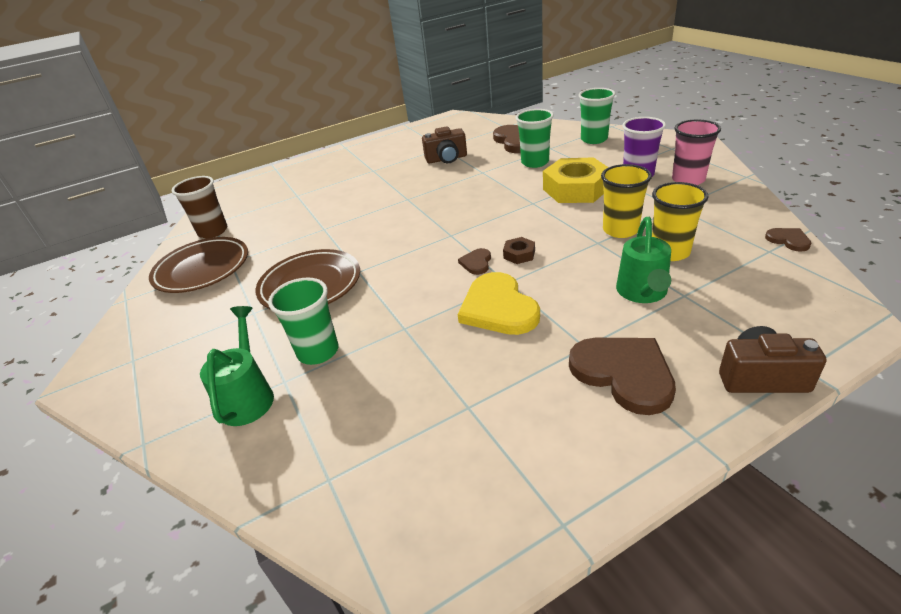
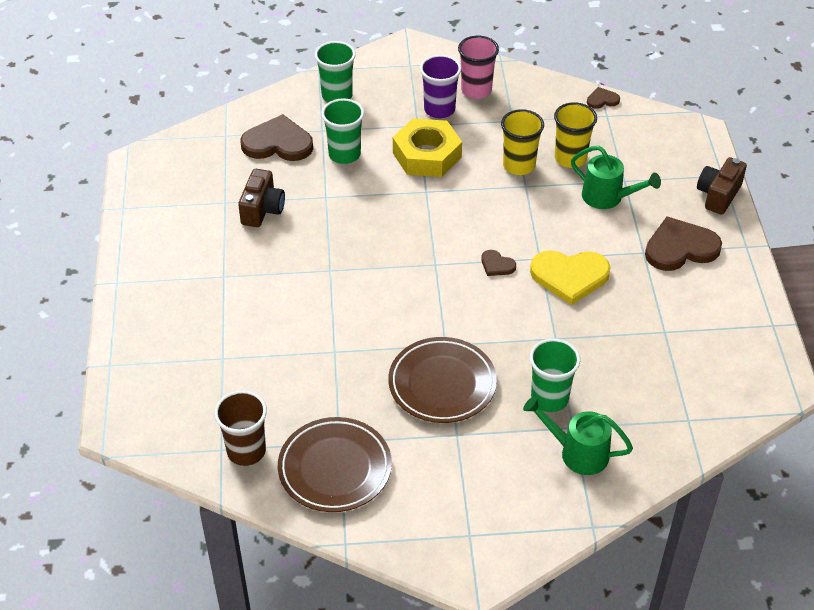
camera: 70 degrees left, 10 degrees up
brown nut [503,237,535,264] -> none

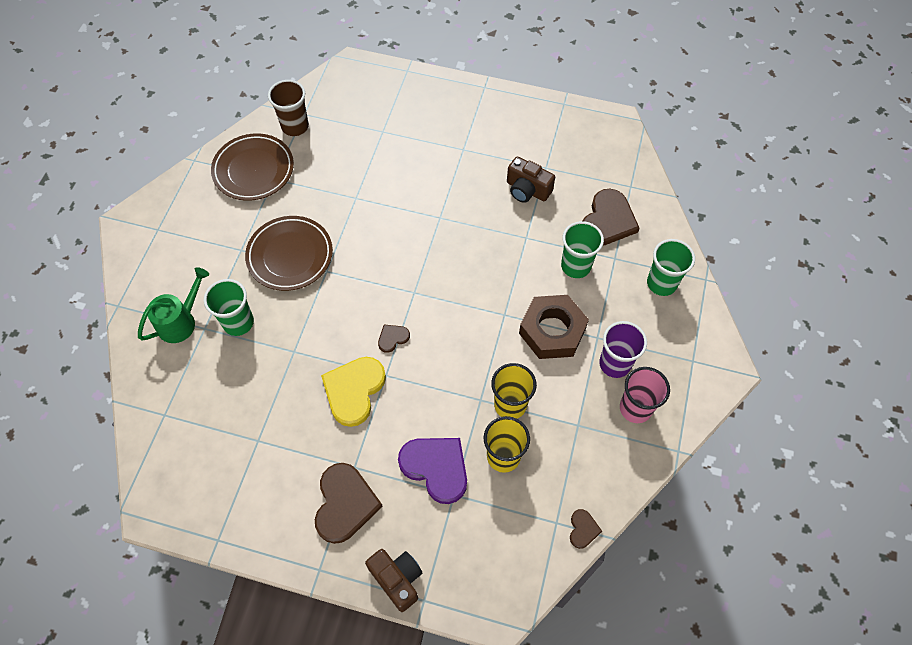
camera: 110 degrees right, 15 degrees up
yellow nut [393,118,462,177] -> brown nut [519,295,589,359]
green watering can [571,146,661,209] -> purple heart [398,438,467,504]

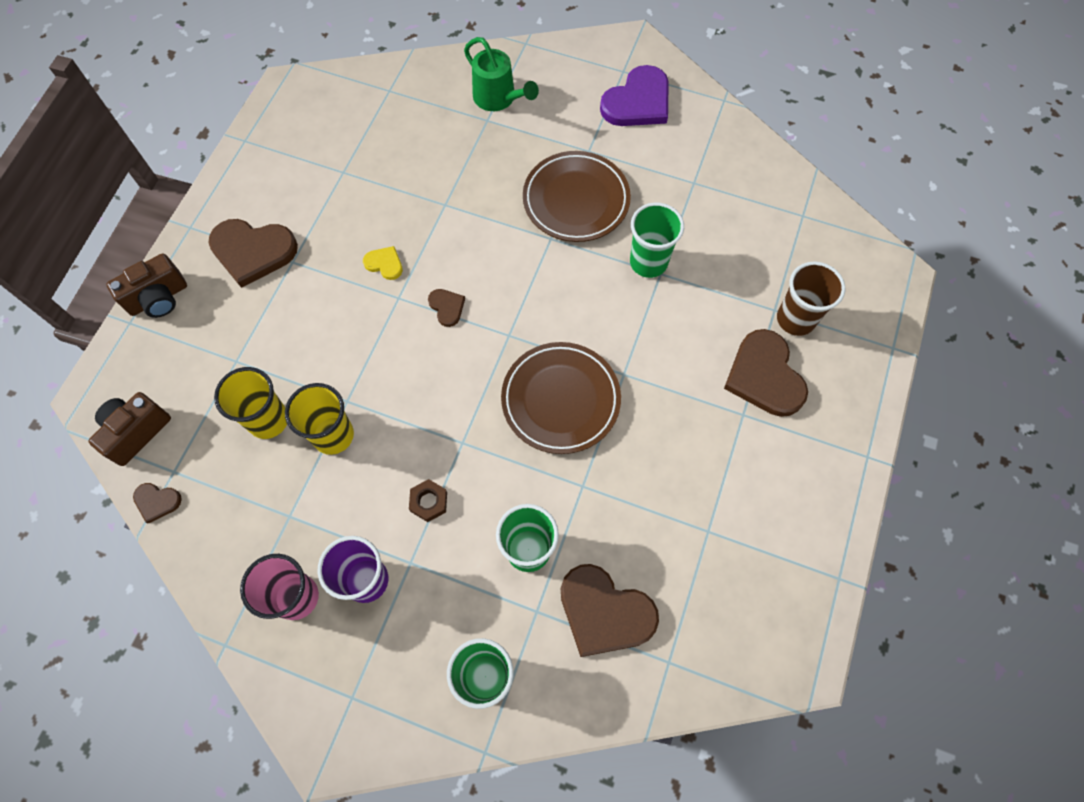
camera: 95 degrees right, 5 degrees up
green cup [204,279,254,336] -> green cup moved to [630,202,684,278]
brown plate [211,133,294,201] -> brown plate moved to [501,342,621,454]
brown cup [268,80,309,136] -> brown cup moved to [777,261,845,336]
yellow heart [321,357,386,427] -> yellow heart [363,246,403,280], size x0.48
purple heart [398,438,467,504] -> purple heart moved to [600,65,669,126]
brown camera [507,156,555,203] -> brown camera moved to [89,392,171,466]
brown nut [519,295,589,359] -> brown nut [409,479,447,522], size x0.44
none -> brown heart [724,329,808,417]

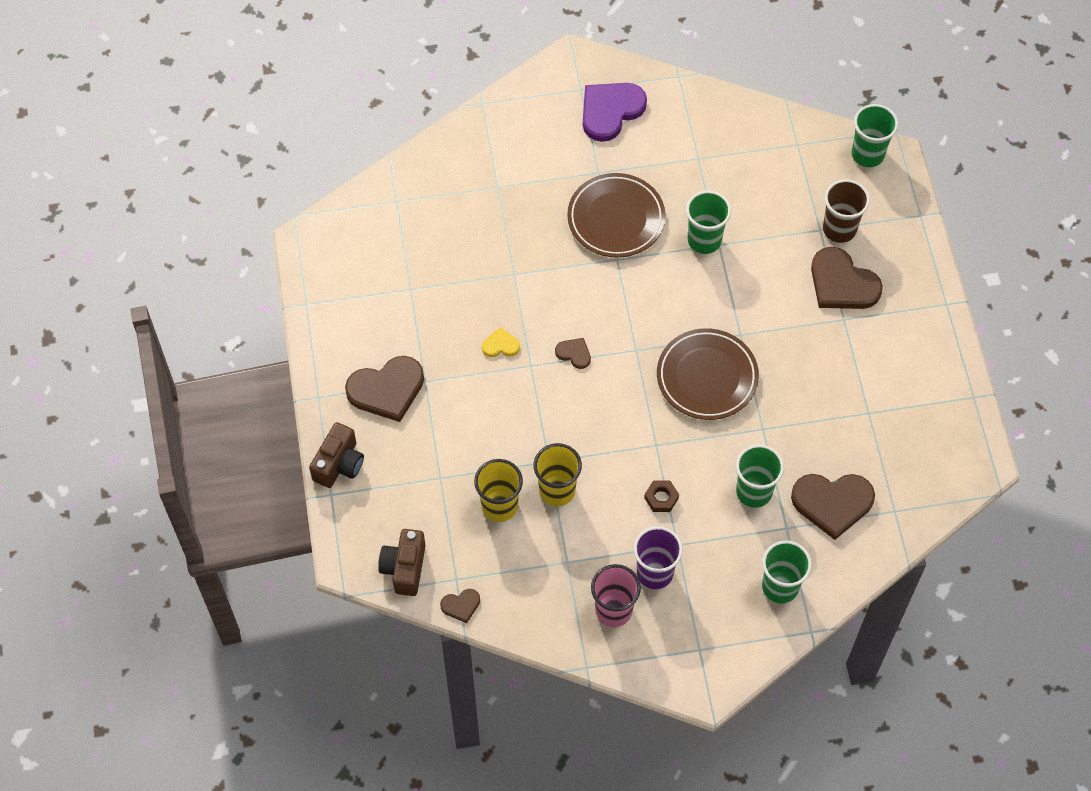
camera: 30 degrees left, 5 degrees down
green watering can [464,37,539,111] -> none
purple heart [600,65,669,126] -> purple heart turned 150 degrees counterclockwise [583,83,647,142]
none -> green cup [852,104,898,167]

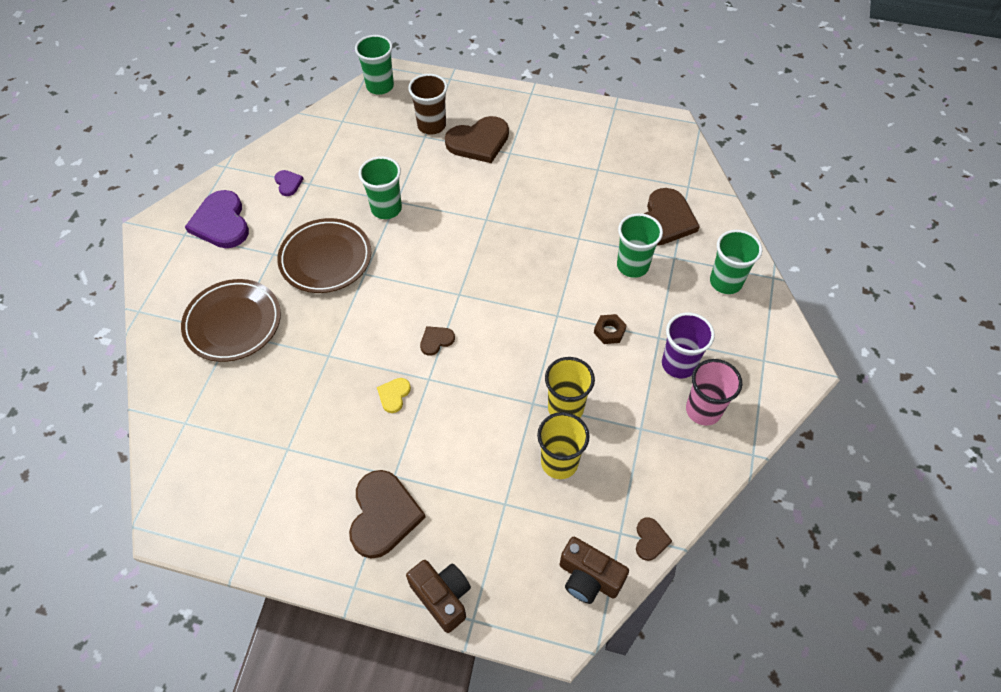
camera: 65 degrees left, 5 degrees down
brown plate [657,328,759,420] -> brown plate moved to [181,279,281,362]
none -> purple heart [274,170,304,196]

